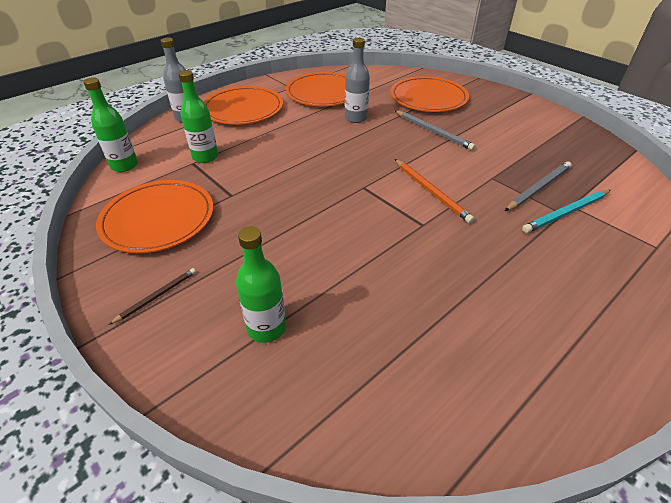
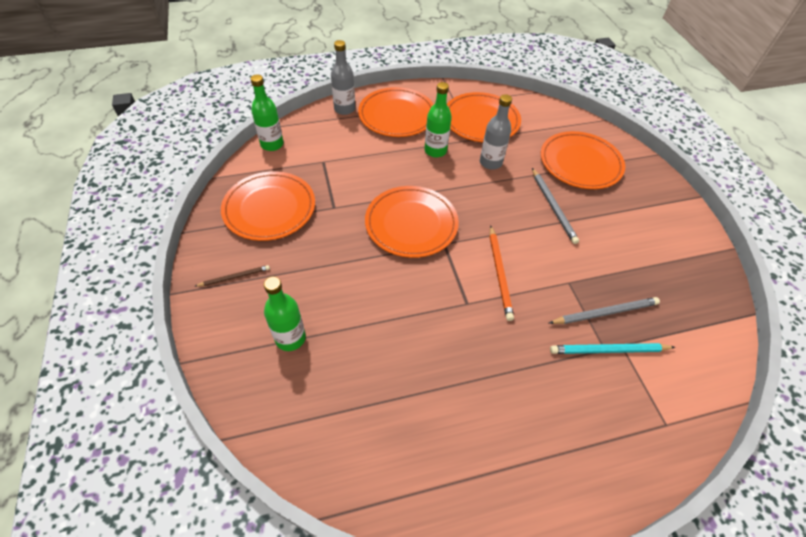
camera: 25 degrees right, 10 degrees up
green bottle [178,70,218,163] -> green bottle moved to [424,82,452,157]
none -> orange plate [365,186,459,258]

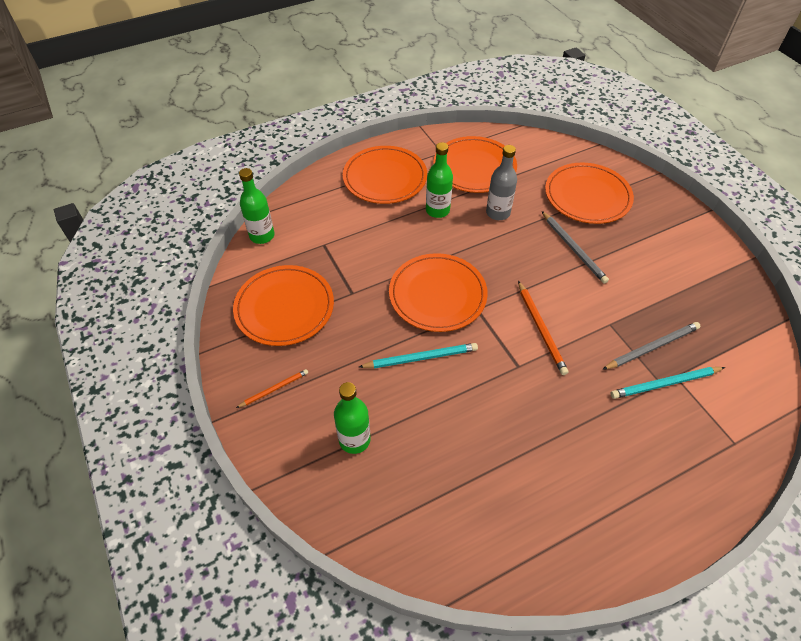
camera: 10 degrees left, 0 degrees up
brown pencil [195,265,270,287] -> orange pencil [236,369,308,408]
grey bottle [331,40,355,115] -> none
none -> turquoise pencil [359,343,478,368]

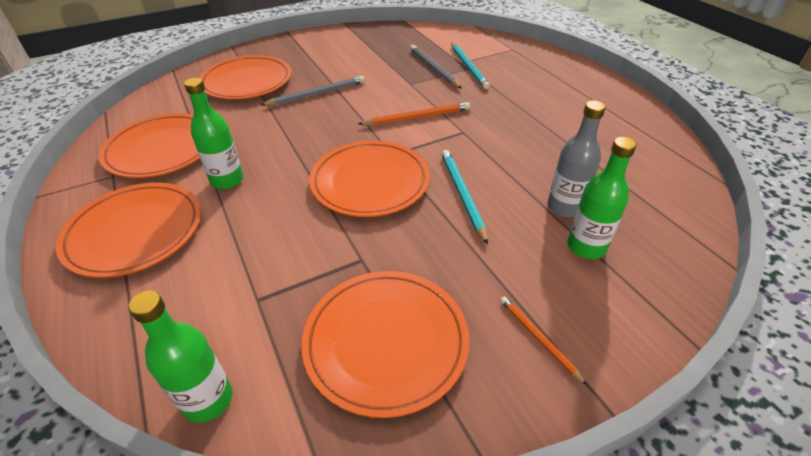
camera: 90 degrees left, 10 degrees down
grey bottle [486,145,517,220] -> grey bottle moved to [547,100,606,218]

